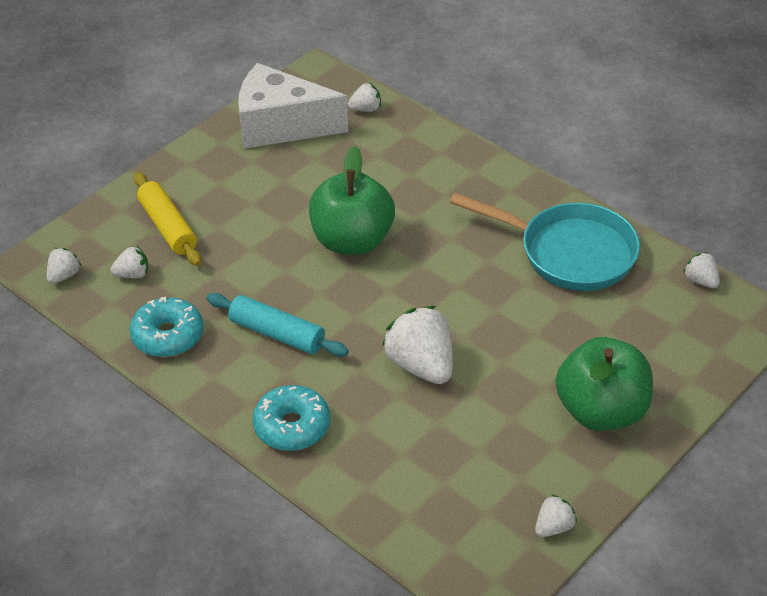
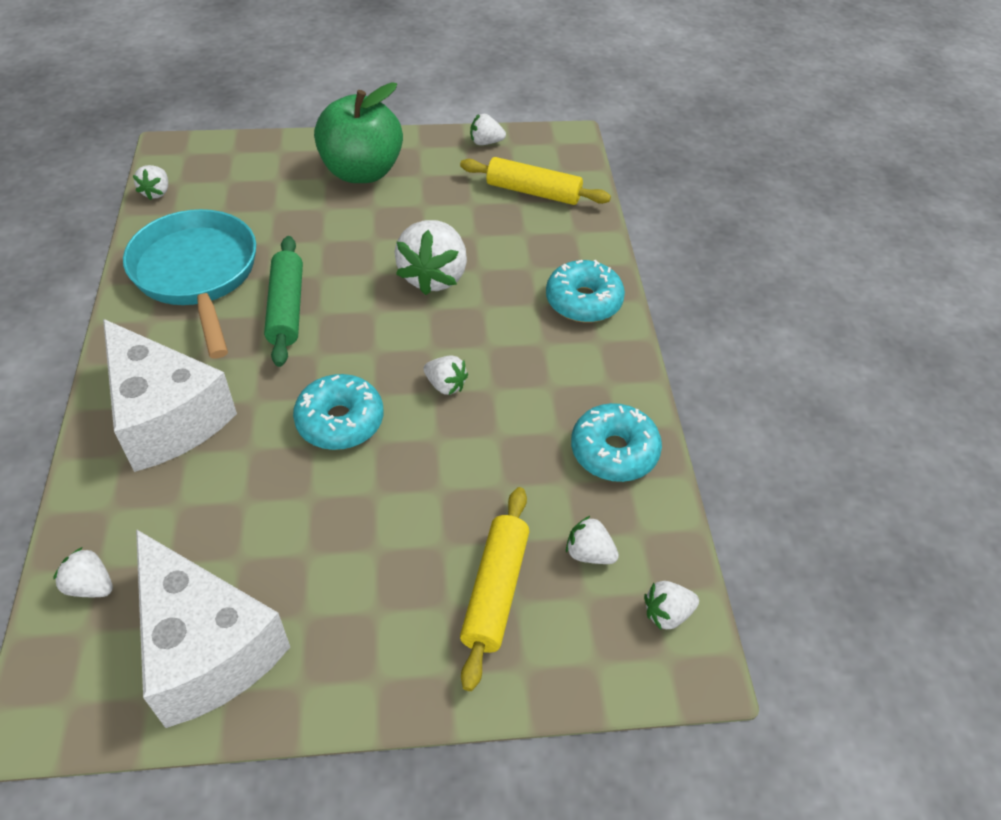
camera: 140 degrees left, 5 degrees up
turquoise rolling pin [206,293,349,357] -> none
green apple [309,146,395,255] -> turquoise donut [293,374,383,450]
none -> white cheese [103,319,237,472]
none -> green rolling pin [264,236,303,367]
none -> white strawberry [423,356,468,395]
none -> yellow rolling pin [460,157,611,205]

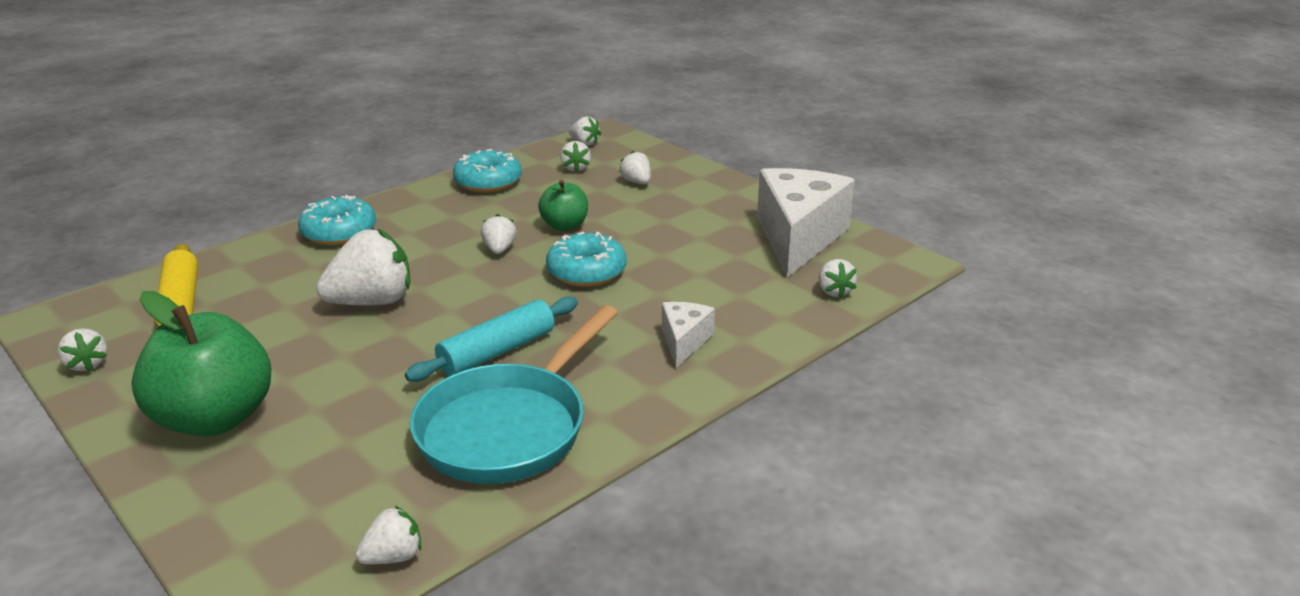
camera: 125 degrees left, 20 degrees down
white cheese [103,319,237,472] -> white cheese [662,302,715,368], size x0.48
green rolling pin [264,236,303,367] -> turquoise rolling pin [405,297,578,382]
yellow rolling pin [460,487,529,691] -> white strawberry [619,151,651,184]
none -> green apple [538,180,588,231]

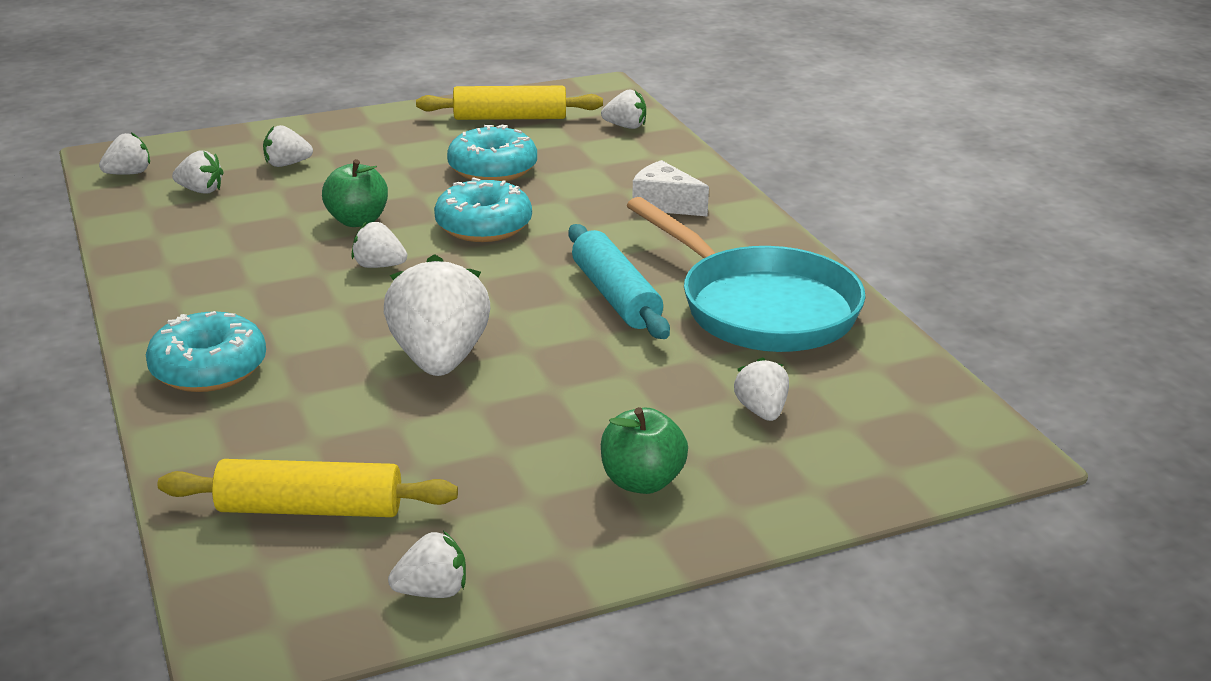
camera: 70 degrees left, 0 degrees up
green apple [131,291,271,437] -> green apple [601,407,688,494], size x0.54
white strawberry [355,506,422,564] -> white strawberry moved to [734,357,789,421]
turquoise donut [453,149,522,193] -> turquoise donut moved to [447,124,537,181]
white cheese [757,168,855,278] -> yellow rolling pin [416,86,603,120]

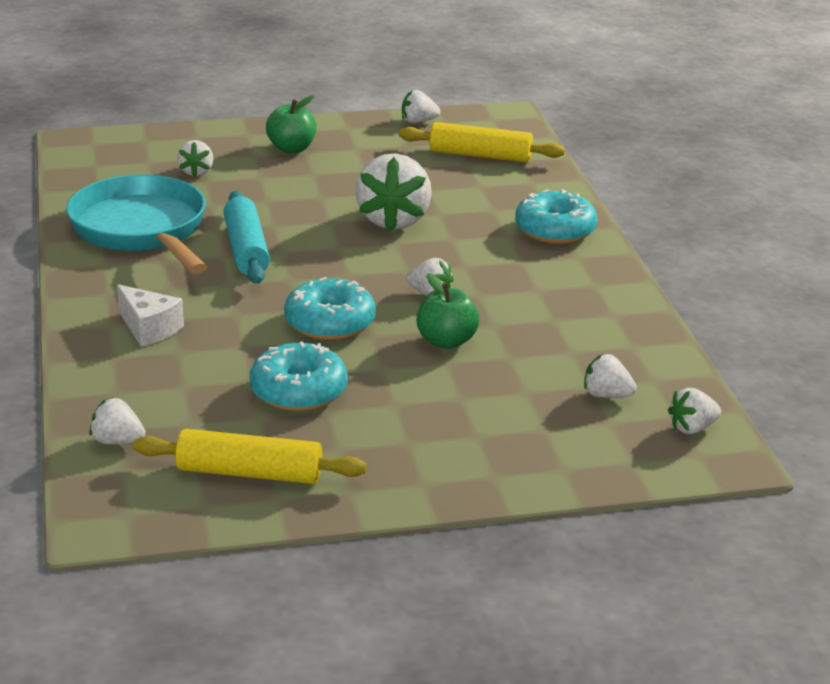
camera: 170 degrees left, 0 degrees up
white strawberry [263,125,313,167] -> none

